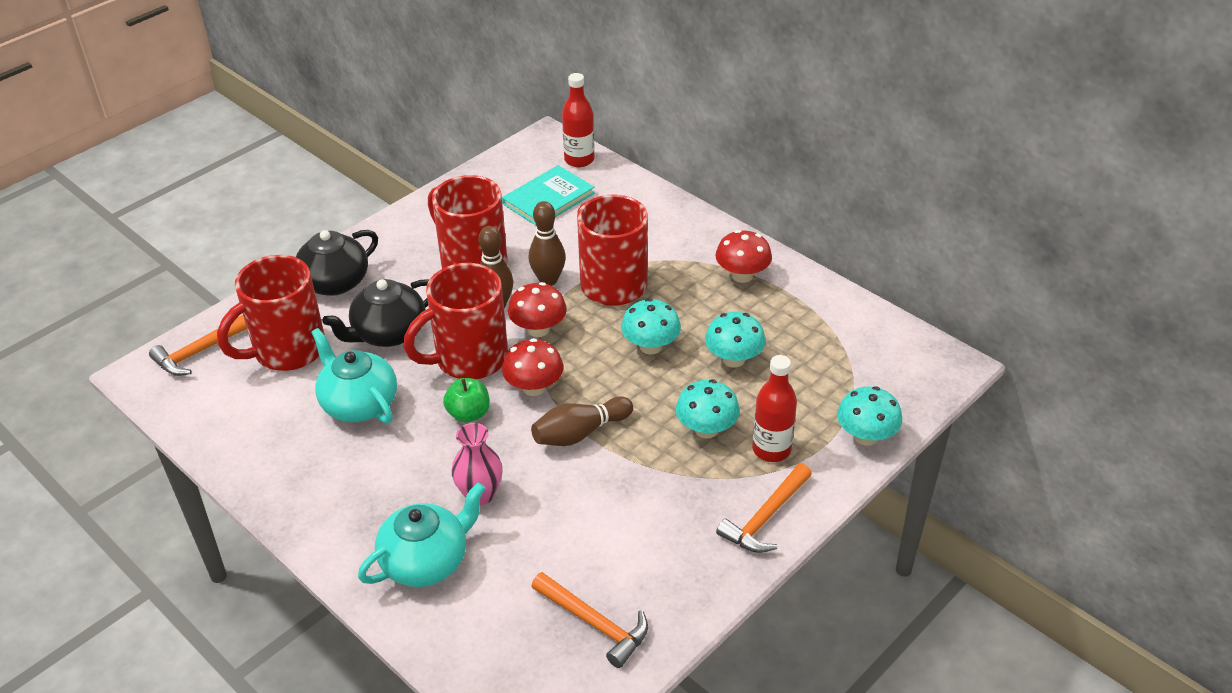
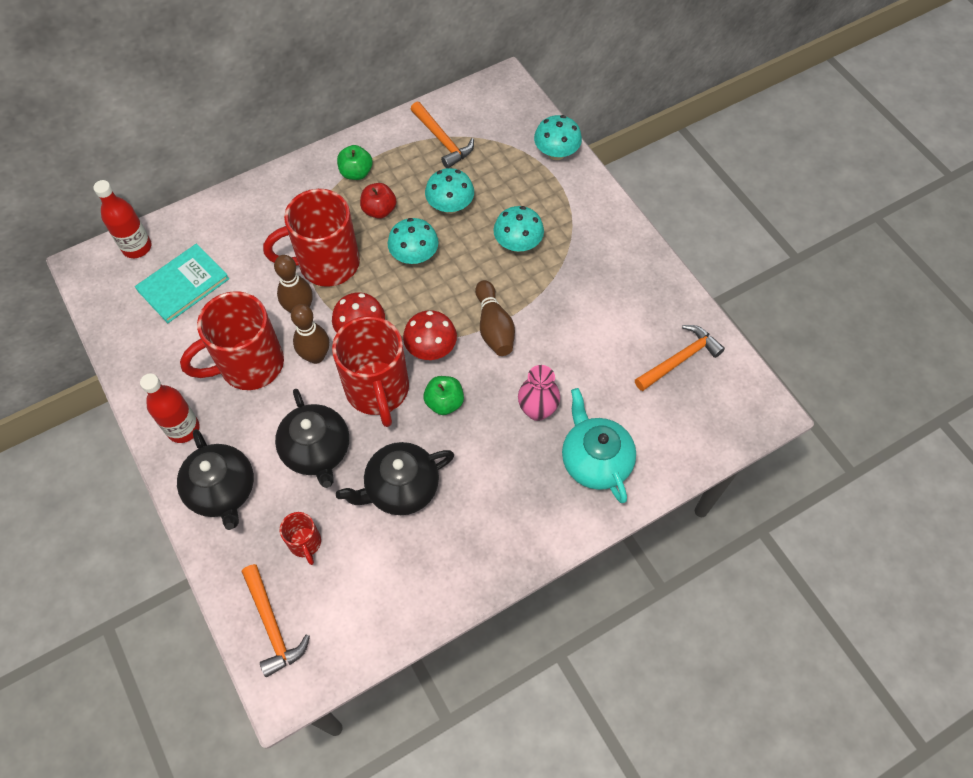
camera: 75 degrees left, 20 degrees up
red mug [217,255,325,371] -> red mug [280,512,321,565], size x0.47
turquoise teapot [311,328,397,423] -> black teapot [336,442,454,515]
turquoise book [502,165,595,225] -> turquoise book turned 75 degrees clockwise [135,244,229,323]
red mushroom [715,230,772,283] -> green apple [337,145,373,180]
orange hammer [716,463,812,553] -> orange hammer moved to [411,102,474,168]
red bottle [752,355,797,462] -> red bottle moved to [140,373,200,443]
none -> red apple [360,183,396,219]

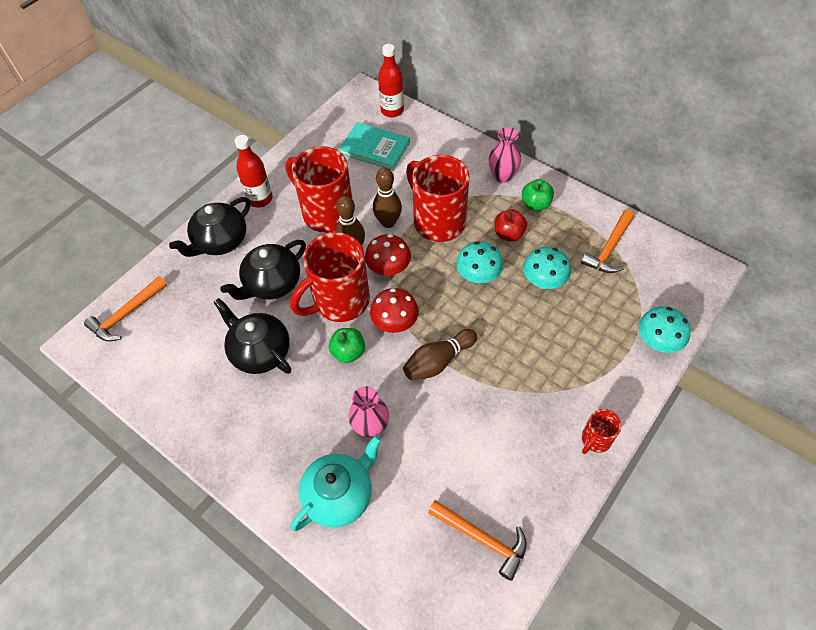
camera: 70 degrees right, 5 degrees down
red mug [280,512,321,565] -> red mug moved to [582,409,621,454]
turquoise mushroom [494,206,544,252] -> none
none -> pink vase [489,127,521,183]

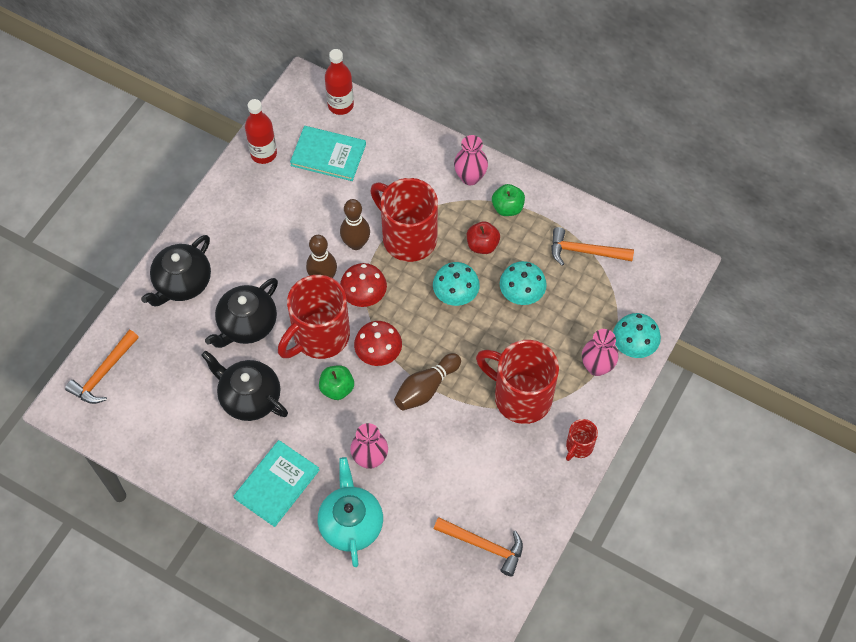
camera: 10 degrees left, 5 degrees up
red bottle [235,135,273,208] -> red bottle moved to [245,99,277,164]
red mug [285,146,353,233] -> red mug moved to [476,340,559,424]
turquoise teapot [291,435,382,531] -> turquoise teapot turned 45 degrees counterclockwise [318,457,383,567]
orange hammer [581,210,634,273] -> orange hammer turned 75 degrees clockwise [551,227,634,266]
none -> turquoise book [234,440,319,527]
none -> pink vase [582,329,618,376]

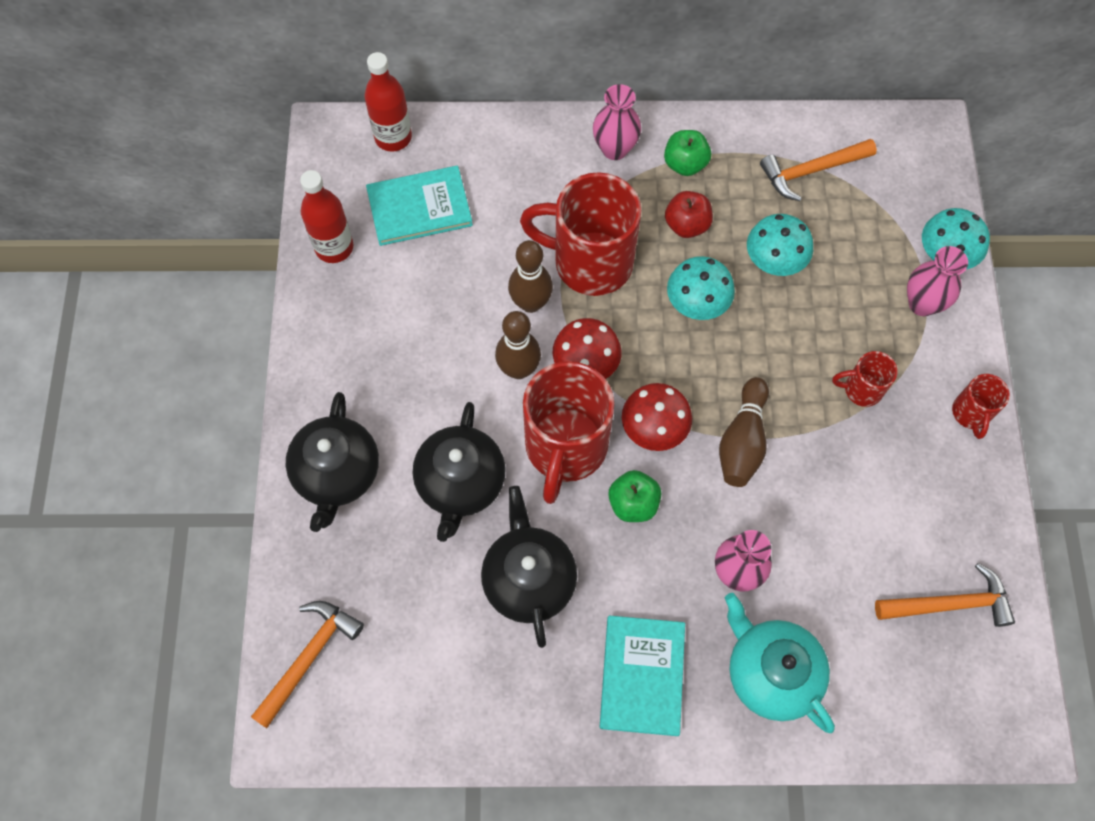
camera: 30 degrees left, 5 degrees up
orange hammer [65,330,139,404] -> orange hammer turned 150 degrees counterclockwise [251,601,364,728]
black teapot [201,351,288,421] -> black teapot turned 75 degrees clockwise [481,486,577,648]
red mug [476,340,559,424] -> red mug [832,351,898,407], size x0.47

